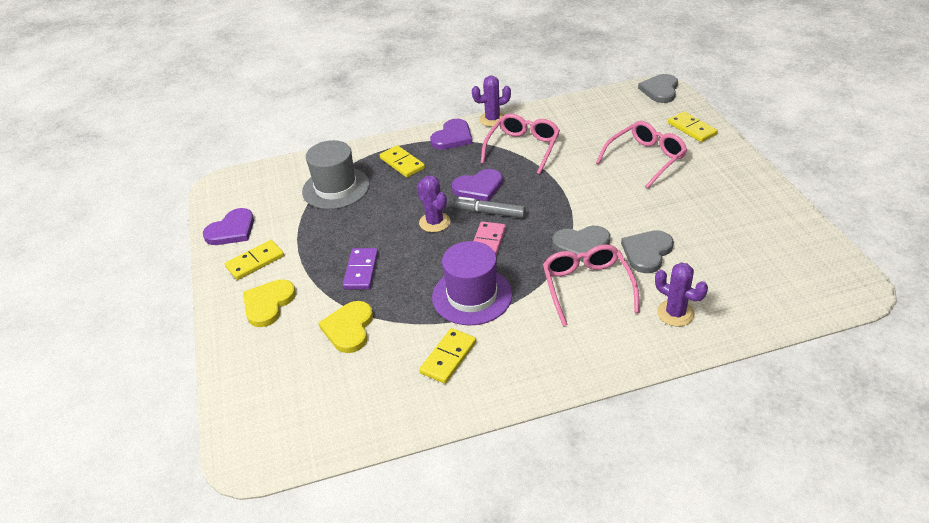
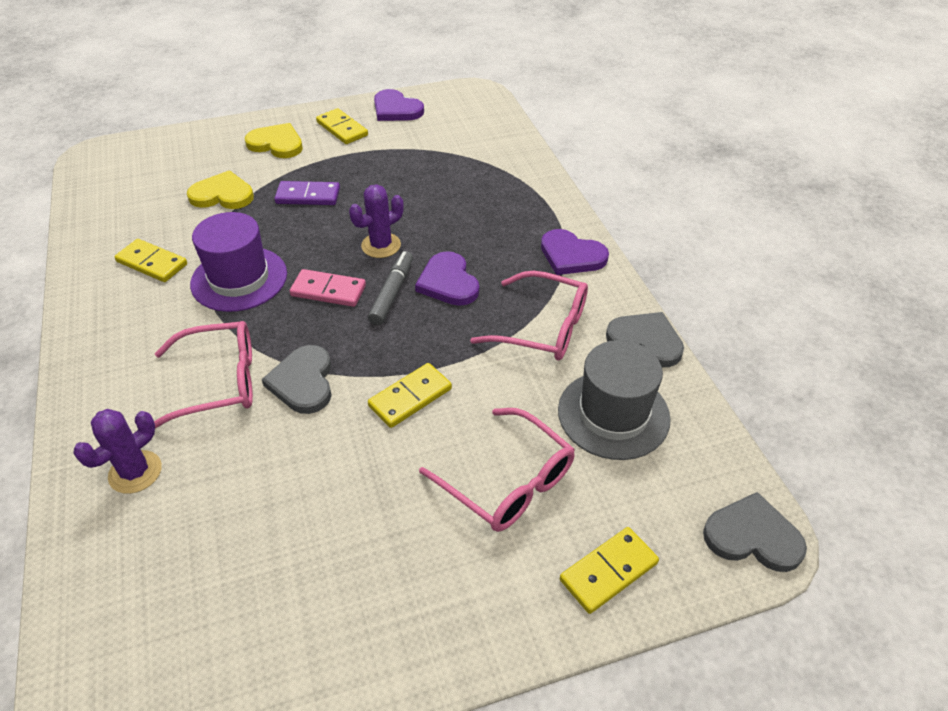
camera: 85 degrees right, 5 degrees up
grey hat [302,140,370,209] -> grey hat moved to [558,340,671,460]
yellow domino [380,145,425,177] -> yellow domino moved to [368,363,452,428]
purple cactus [472,76,511,127] -> none
grey heart [621,230,674,273] -> grey heart moved to [606,312,684,367]

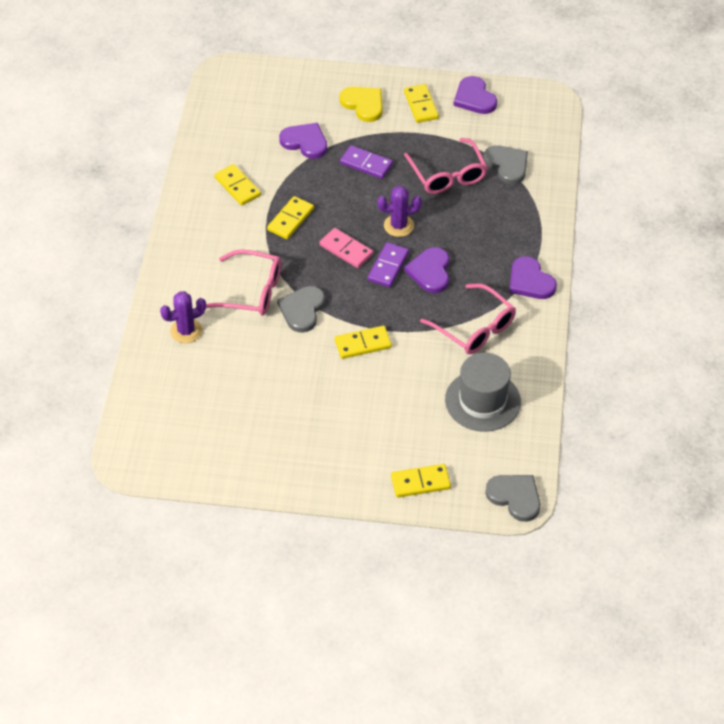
camera: 25 degrees right, 5 degrees up
yellow heart [187,170,254,209] -> purple heart [279,123,327,159]
purple hat [190,212,287,312] -> yellow domino [267,196,314,239]
grey marker [368,251,413,325] -> purple domino [368,242,409,287]
pink glasses [419,408,575,532] -> pink glasses moved to [404,138,488,194]
grey heart [606,312,684,367] -> grey heart moved to [484,145,528,184]

